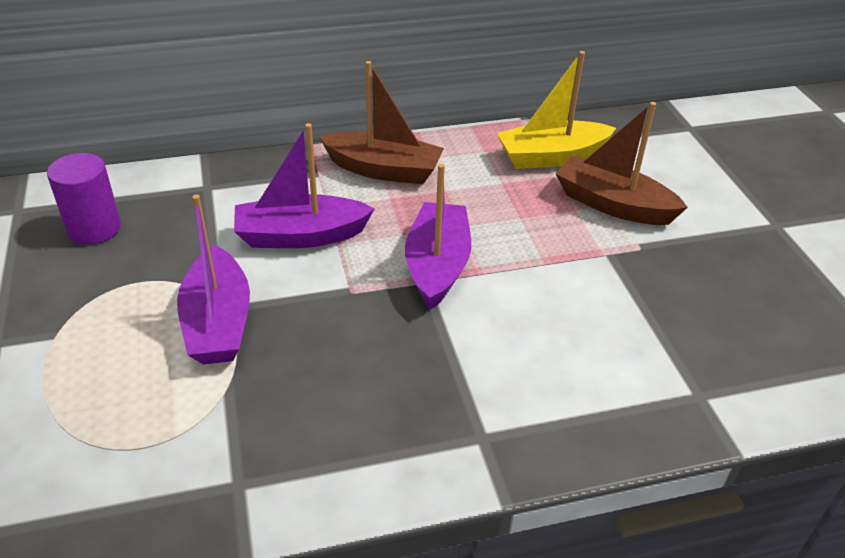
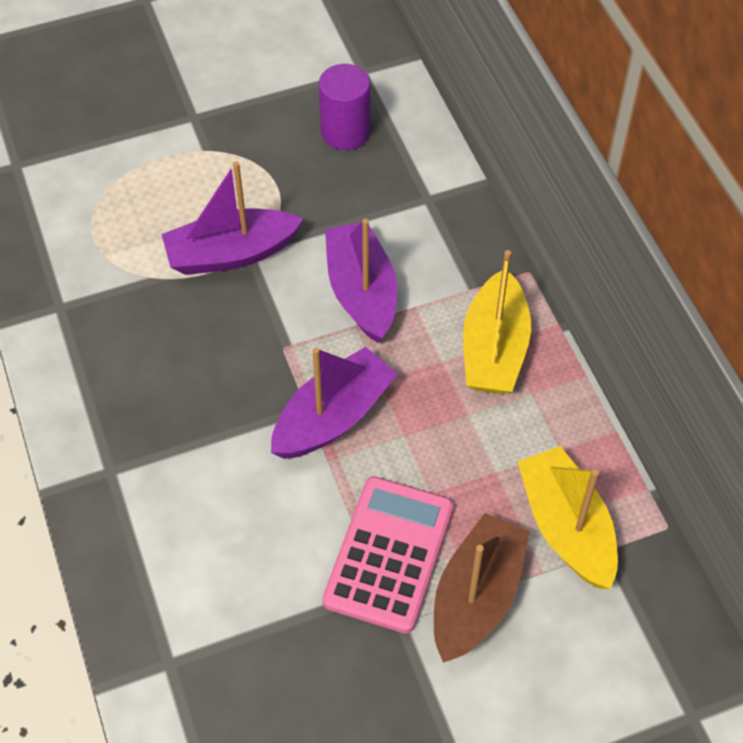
camera: 85 degrees right, 15 degrees up
brown boat [319,61,444,184] -> yellow boat [463,250,531,394]
purple boat [405,164,471,310] -> purple boat turned 45 degrees counterclockwise [271,347,398,459]
none -> pink calculator [322,476,454,634]

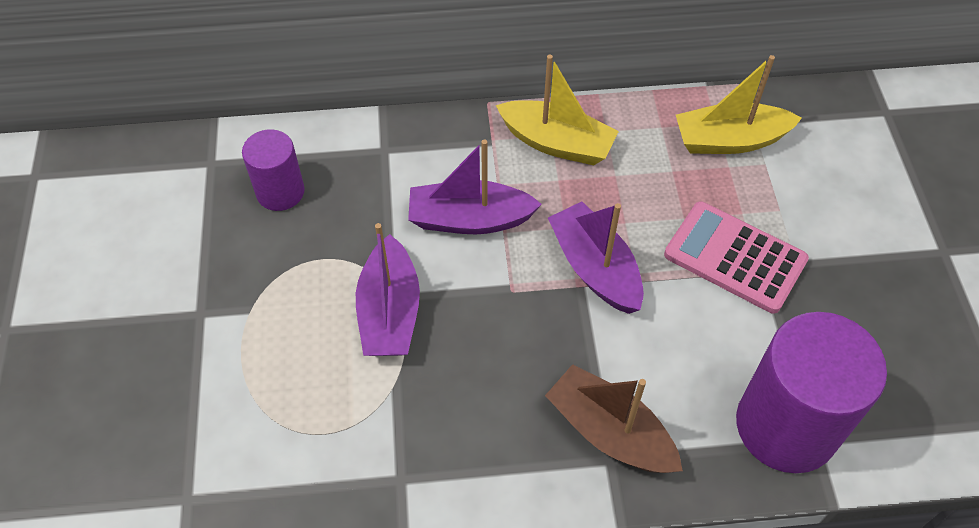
camera: 75 degrees left, 0 degrees up
brown boat [434,513,530,663] -> brown boat moved to [545,364,683,473]
none -> purple cylinder [736,312,887,473]

